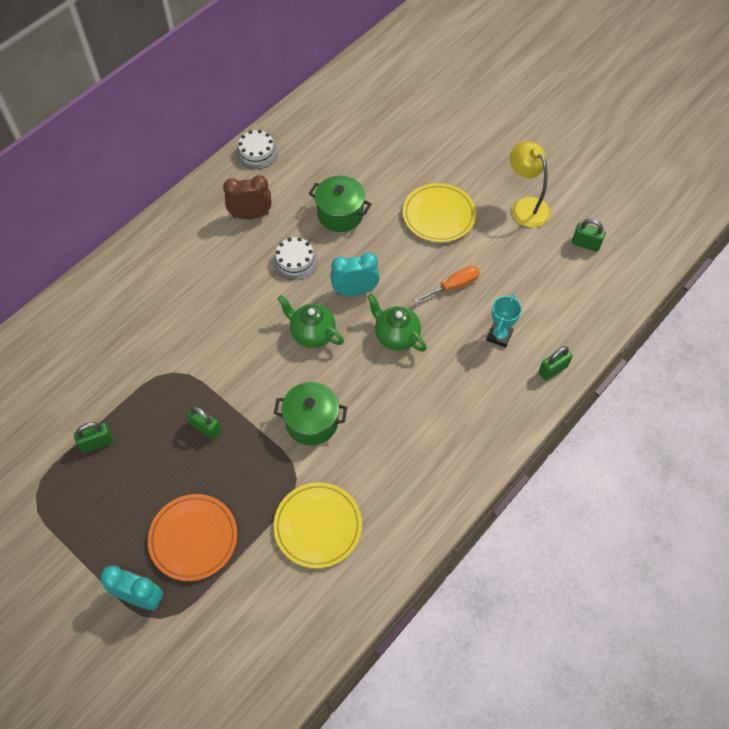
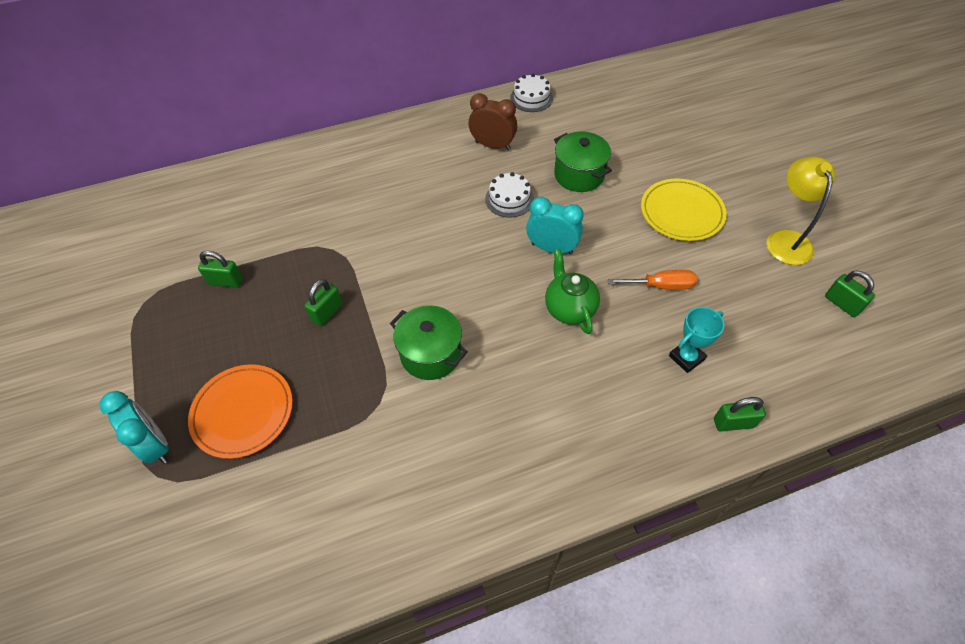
camera: 30 degrees right, 5 degrees down
green padlock [186,406,221,440] -> green padlock turned 60 degrees clockwise [305,279,343,326]
yellow plate [273,482,362,568] -> none
green teapot [278,295,344,348] -> none

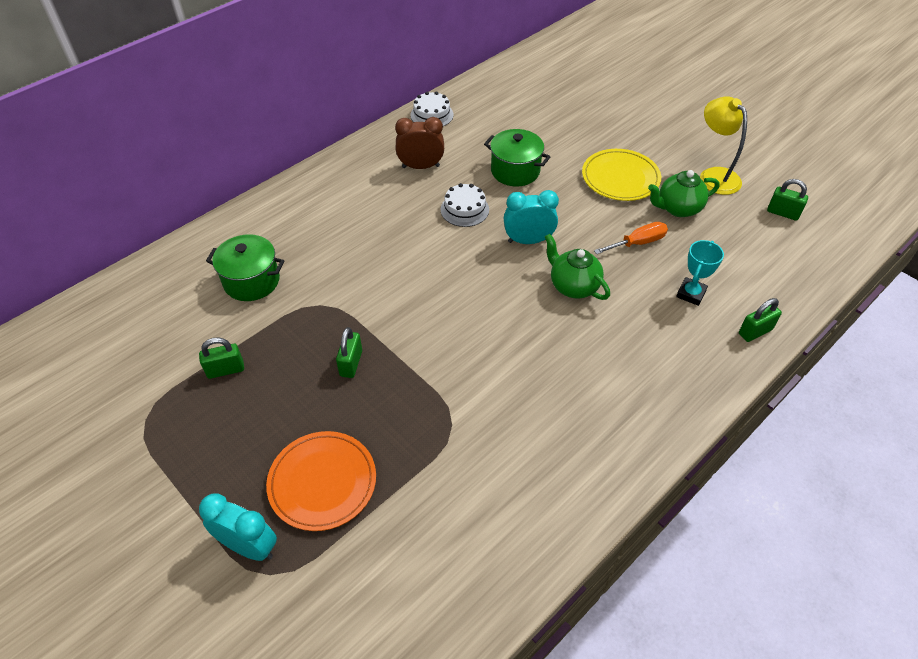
camera: 25 degrees left, 5 degrees down
green pot [390,305,468,380] -> green pot moved to [206,234,285,301]
none -> green teapot [648,170,720,217]

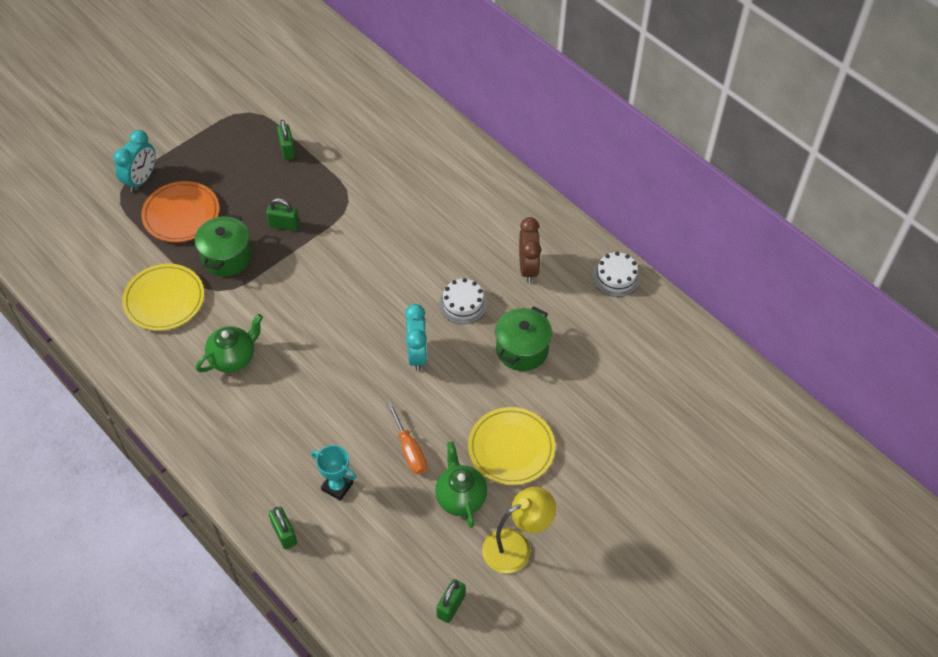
camera: 90 degrees right, 5 degrees up
green pot [206,234,285,301] -> green pot moved to [195,214,252,276]
green teapot [545,234,610,300] -> green teapot moved to [196,314,263,373]
none -> yellow plate [122,264,204,331]

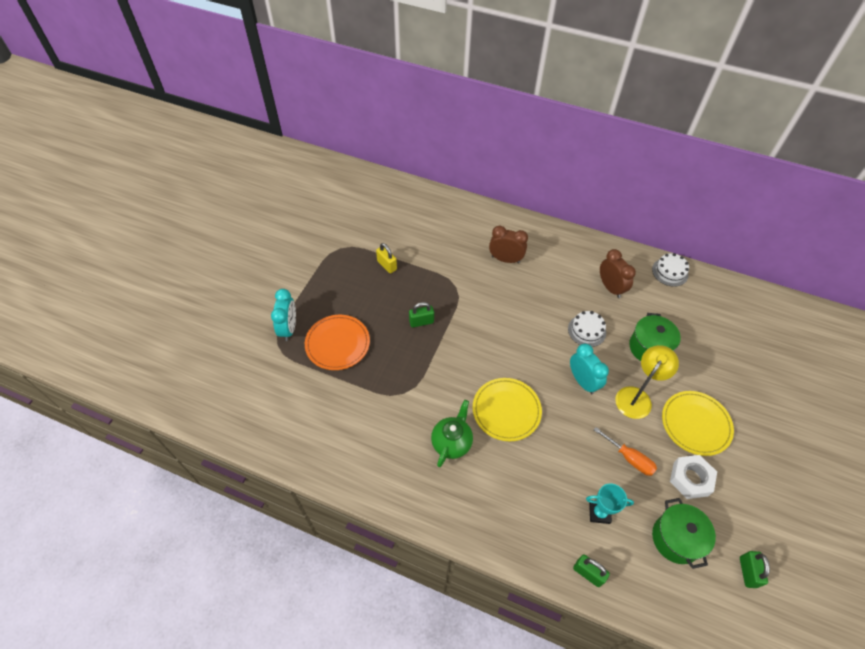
camera: 25 degrees left, 0 degrees up
yellow plate [122,264,204,331] -> yellow plate moved to [473,378,542,441]
green pot [195,214,252,276] -> green pot moved to [652,498,716,569]
green padlock [277,120,296,160] -> yellow padlock [376,243,397,273]
green teapot [435,442,487,528] -> white nut [670,455,717,499]
yellow lamp [482,487,556,573] -> yellow lamp moved to [615,345,679,419]
none -> brown clock [489,226,528,263]

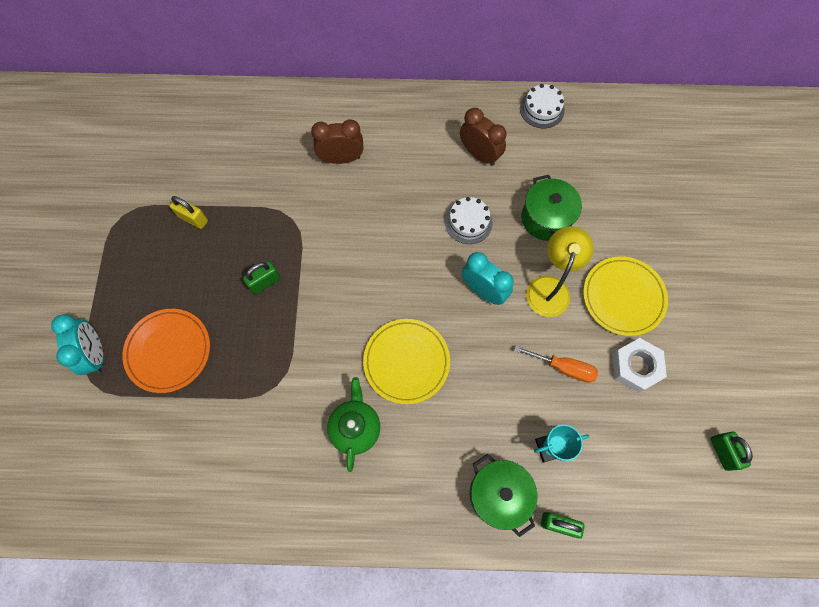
camera: 20 degrees left, 15 degrees up
green pot [652,498,716,569] -> green pot moved to [469,454,538,537]

